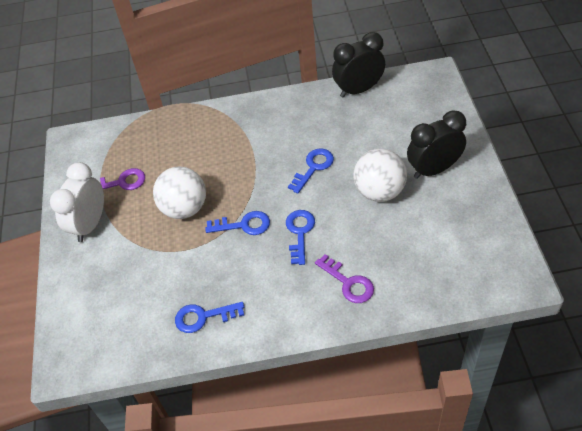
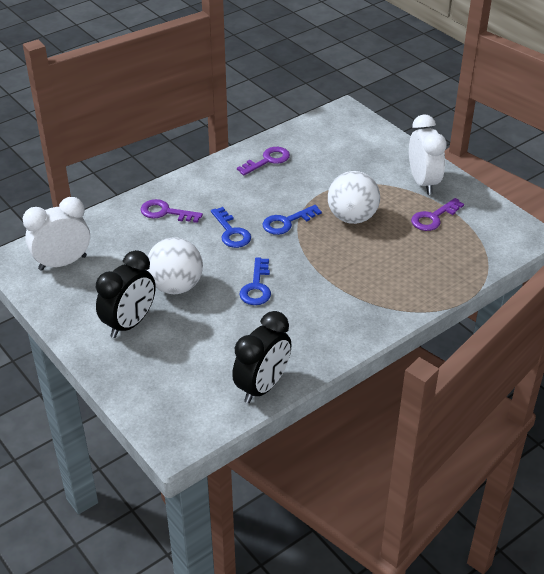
camera: 145 degrees right, 10 degrees down
blue key [175,302,244,333] -> purple key [237,147,290,175]
none -> white clock [23,197,90,271]

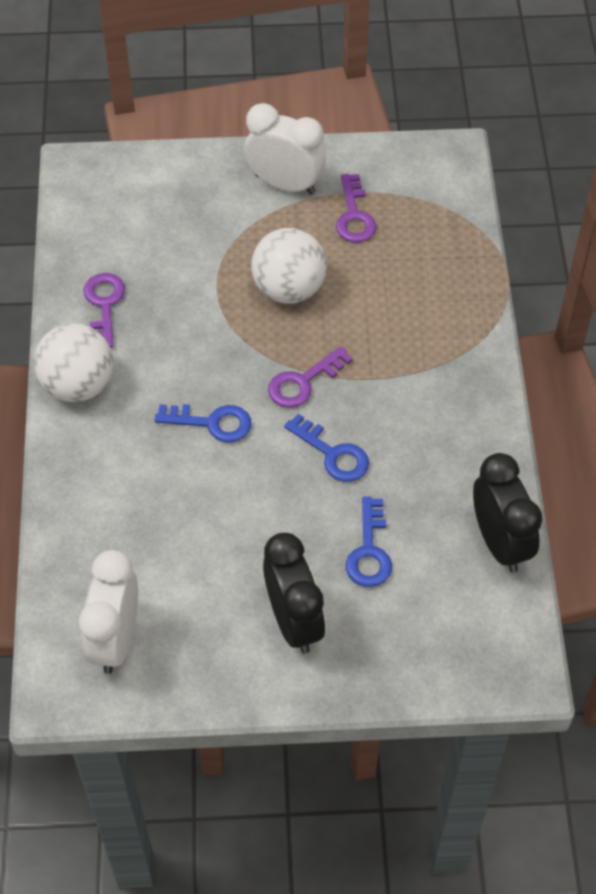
camera: 55 degrees left, 15 degrees up
purple key [140,199,203,223] -> purple key moved to [268,346,352,408]
white ball [146,237,203,294] -> white ball moved to [34,323,114,402]
blue key [262,205,322,235] -> blue key moved to [346,497,392,587]

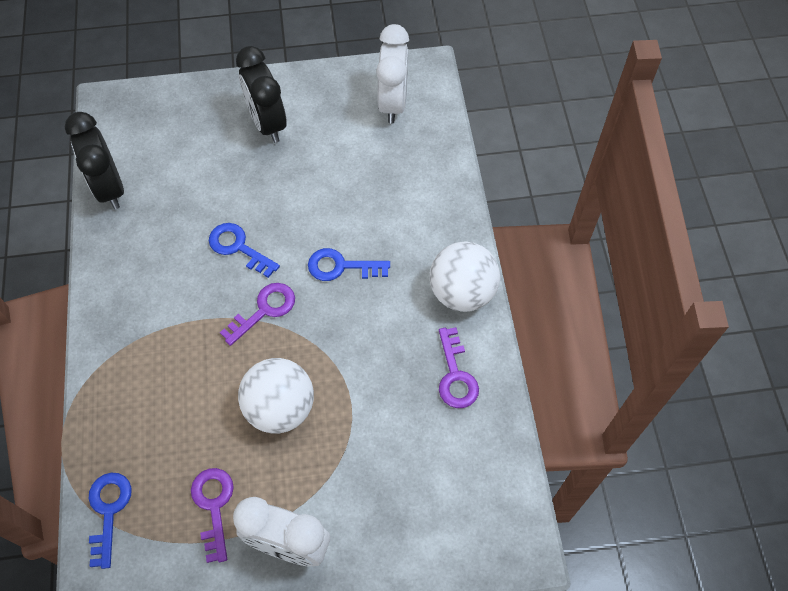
camera: 175 degrees right, 5 degrees up
blue key [346,497,392,587] -> blue key moved to [89,473,132,569]

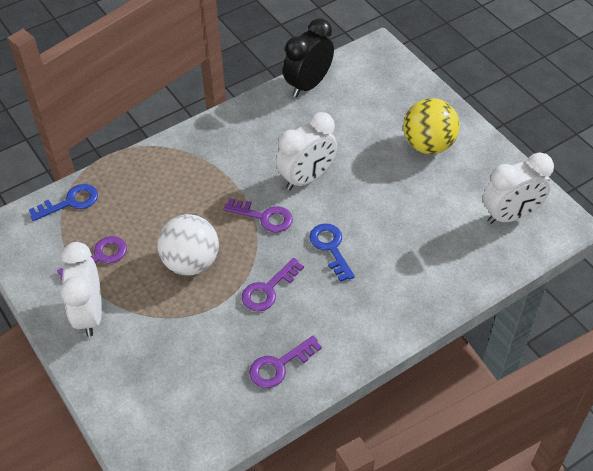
camera: 65 degrees right, 10 degrees down
blue key [209,223,280,278] -> white clock [276,112,337,190]
black clock [236,46,287,143] -> yellow ball [403,98,460,154]
white ball [430,241,500,312] -> none
none -> purple key [242,258,304,312]

